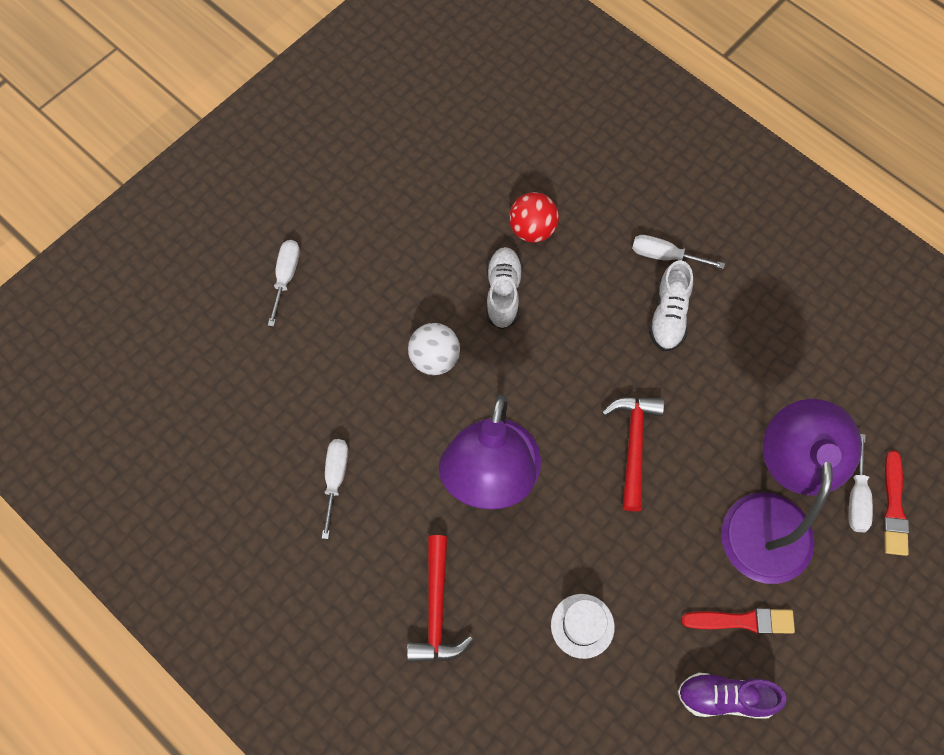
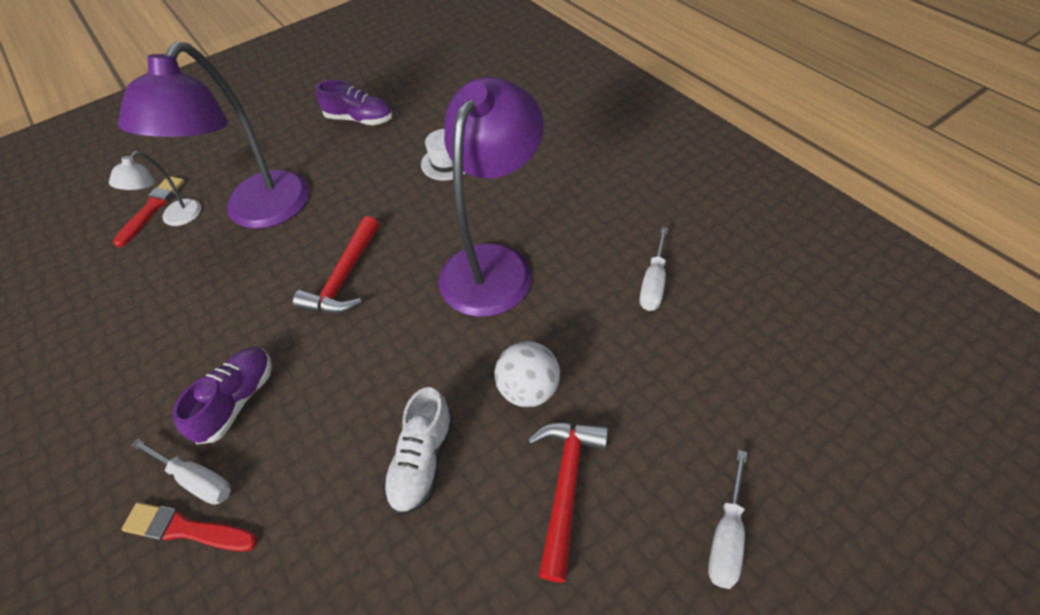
camera: 165 degrees left, 15 degrees down
red hammer [407,535,473,662] -> red hammer moved to [527,422,609,583]
red ball [509,192,559,243] -> none
white shoe [649,260,693,351] -> purple shoe [172,347,272,444]
red brush [681,608,795,634] -> red brush moved to [121,502,258,552]
white screwdriver [849,434,873,532] -> white lamp [109,151,201,226]

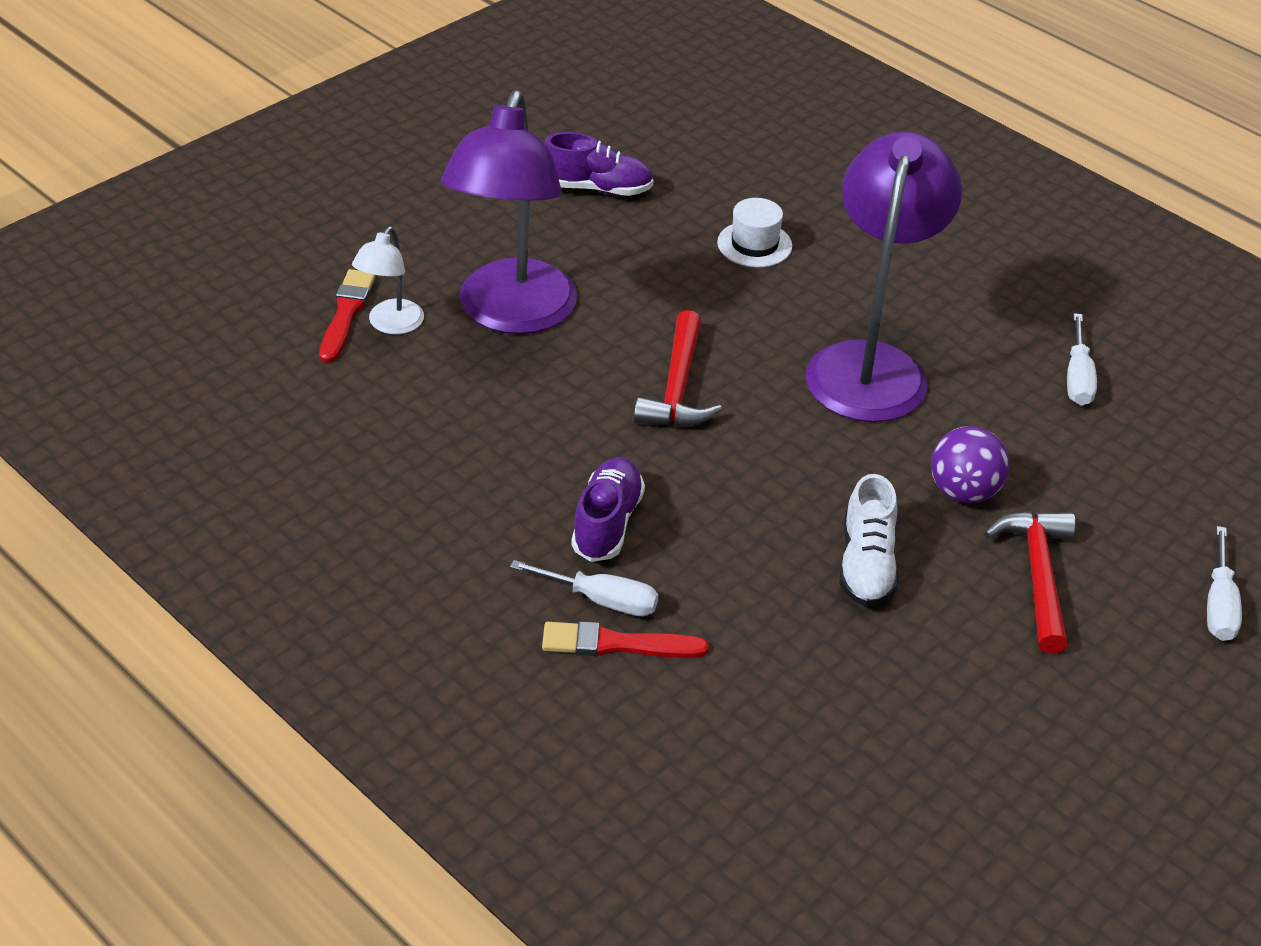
camera: 15 degrees left, 10 degrees down
white ball [495,341,560,407] -> purple ball [931,426,1009,503]

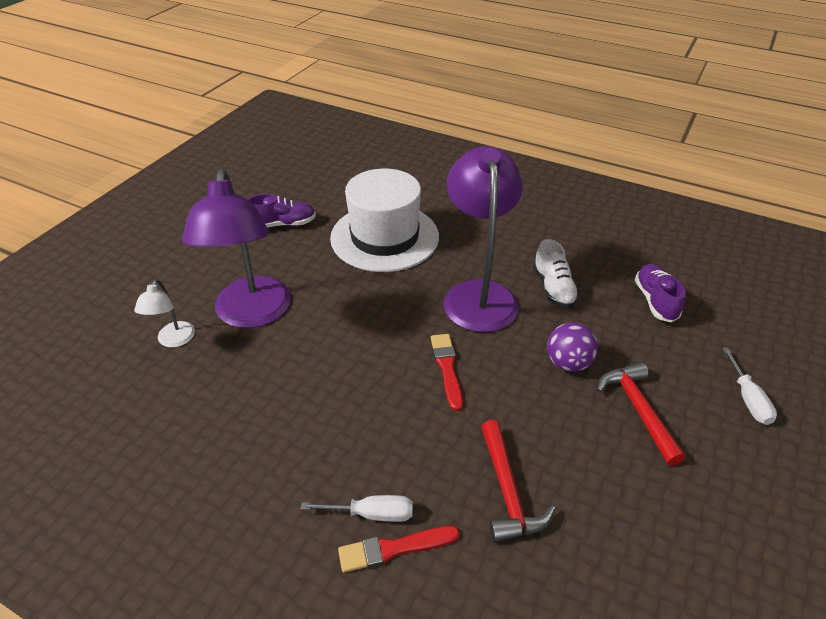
camera: 15 degrees left, 0 degrees up
red brush [319,269,376,363] -> red brush moved to [431,334,463,411]
purple shoe [571,457,645,562] -> purple shoe moved to [635,264,686,323]
red hammer [634,310,722,427] -> red hammer moved to [481,420,556,542]
white hat [717,198,792,267] -> white hat [330,169,439,272], size x2.44
white shoe [839,474,899,607] -> white shoe moved to [533,239,579,308]
white screwdriver [1067,313,1097,406] -> none

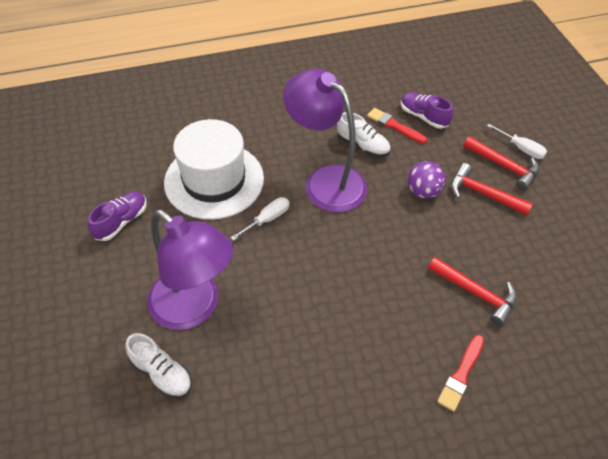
camera: 45 degrees left, 10 degrees up
white lamp [134,279,195,347] -> white shoe [125,333,192,398]
white screwdriver [301,495,413,522] -> white screwdriver moved to [231,197,290,241]
red brush [431,334,463,411] -> red brush moved to [367,108,427,144]
none -> red hammer [463,136,539,191]

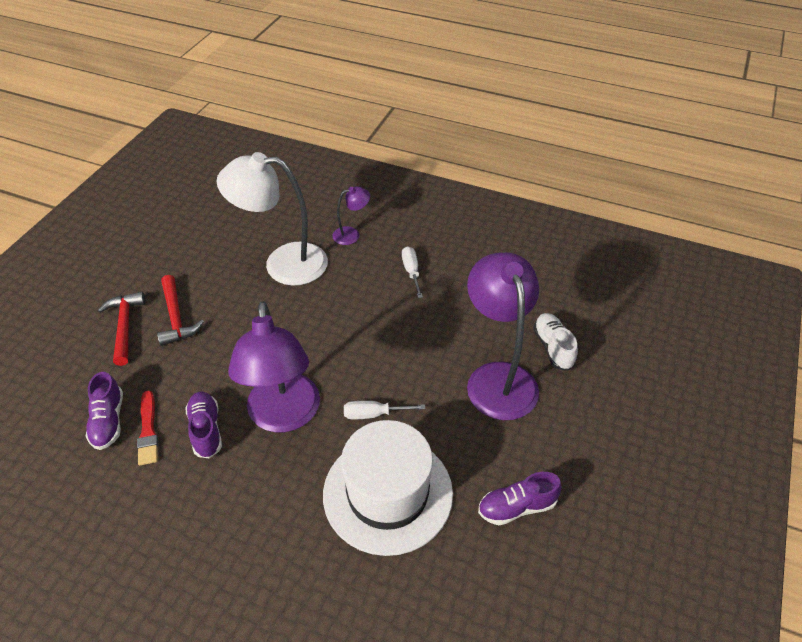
camera: 140 degrees left, 5 degrees down
white shoe [337,112,391,157] -> purple shoe [185,391,222,459]
purple ball [407,161,445,199] -> none
red hammer [428,257,517,326] -> white lamp [217,152,328,286]
red brush [437,335,484,411] -> purple lamp [332,186,370,245]
white screwdriver [487,124,547,159] -> white screwdriver moved to [402,246,423,298]

